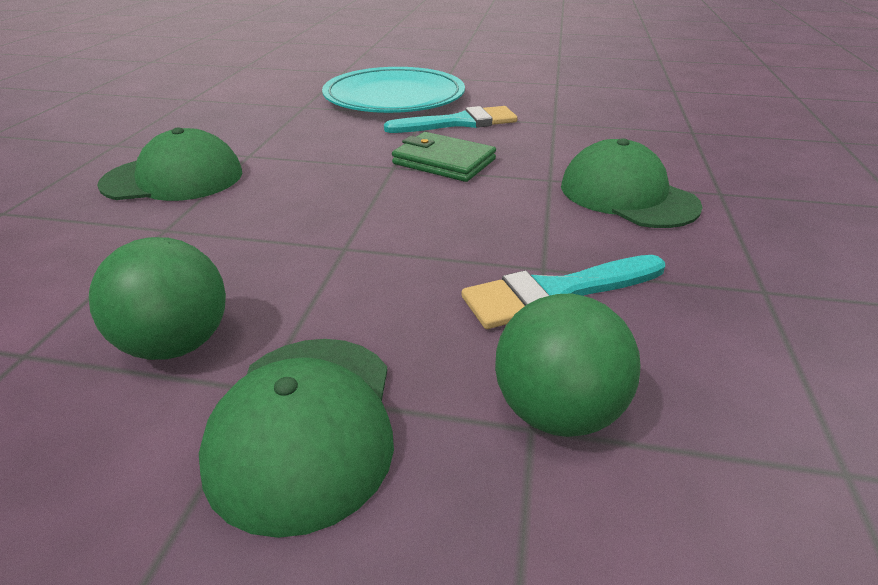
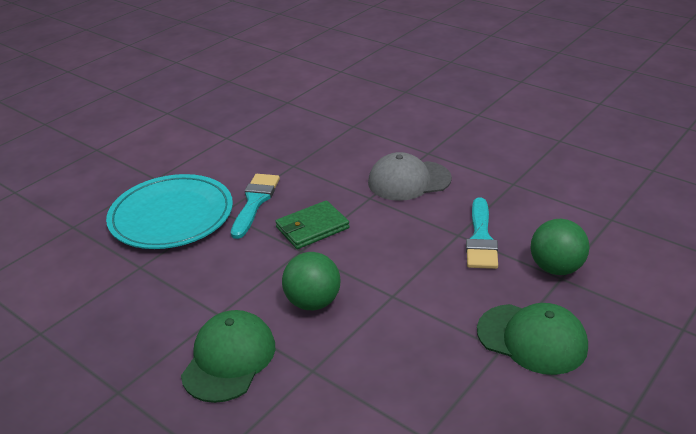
camera: 60 degrees left, 0 degrees up
green ball [89,237,226,360] -> green ball moved to [282,252,340,310]
green cap [561,138,703,228] -> grey cap [368,152,452,201]

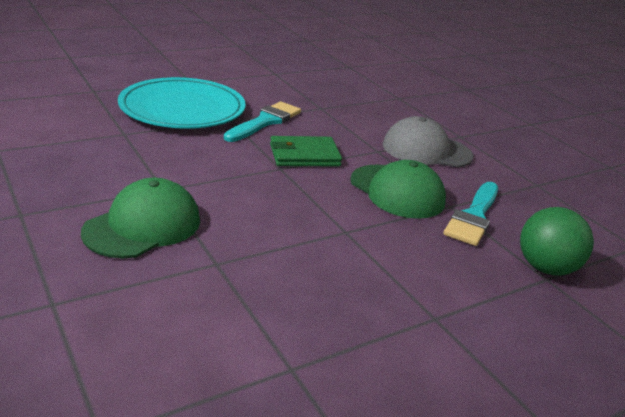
camera: 15 degrees right, 5 degrees down
green ball [282,252,340,310] -> none
green cap [477,303,588,375] -> green cap moved to [350,160,446,219]

